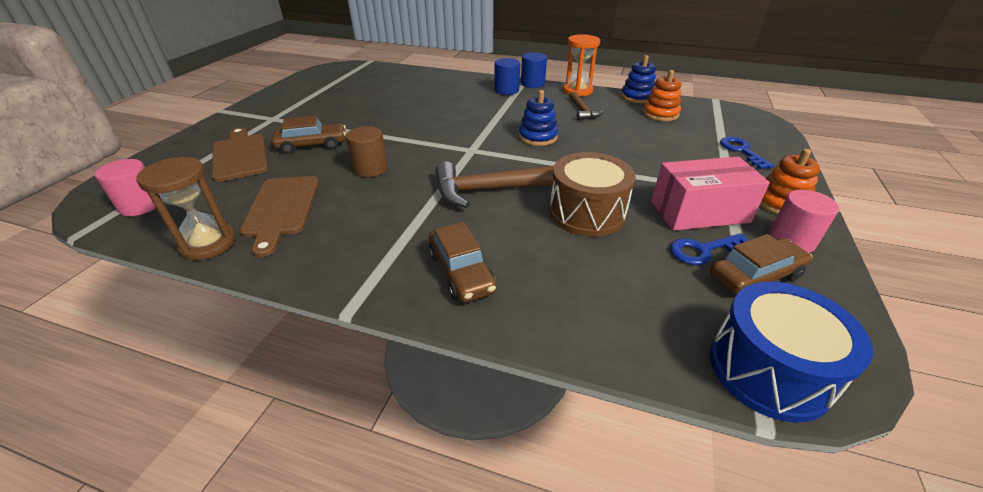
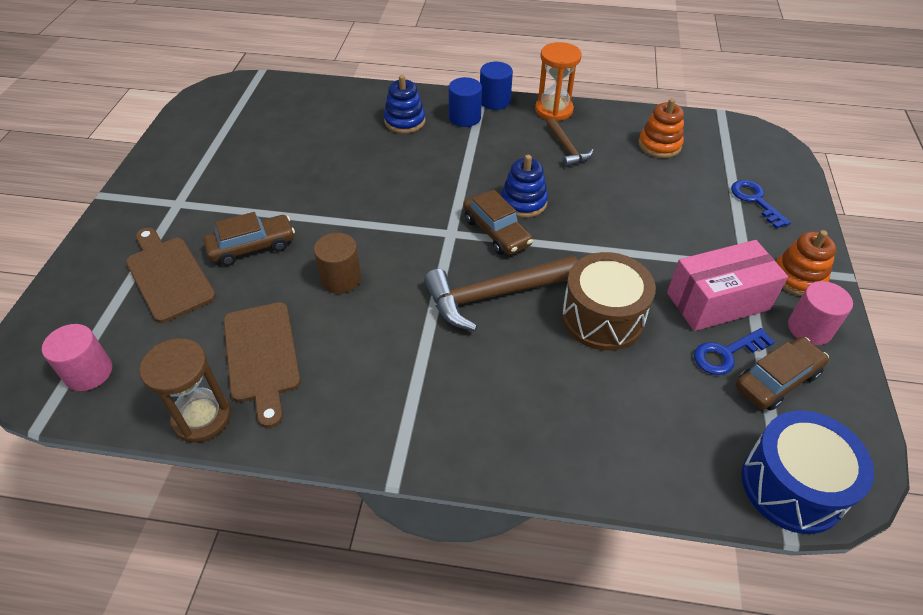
camera: 10 degrees left, 10 degrees up
brown car [429,222,497,303] -> brown car moved to [463,190,533,255]
blue stacking toy [621,55,656,103] -> blue stacking toy moved to [384,75,426,133]

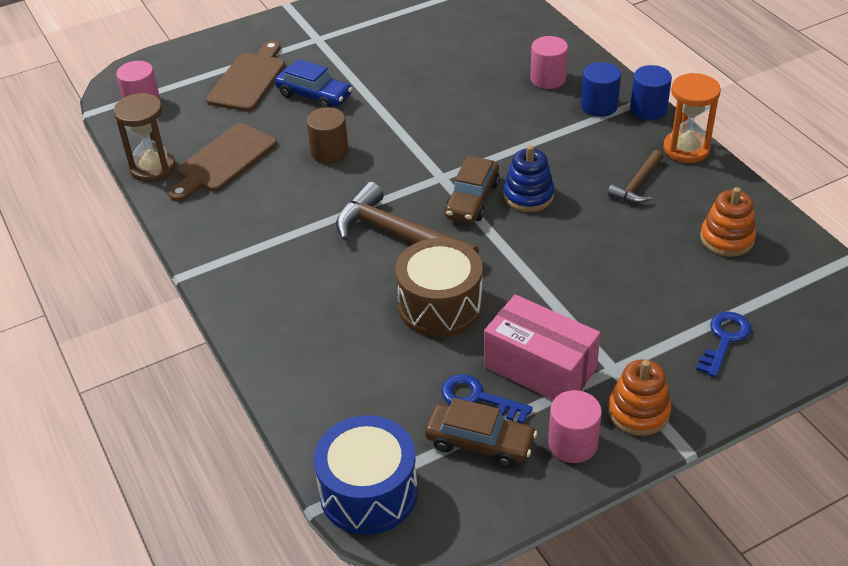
camera: 55 degrees right, 5 degrees down
brown car [203,212,295,266] -> blue car [275,59,353,108]
blue stacking toy [384,75,426,133] -> pink cylinder [530,36,568,89]

